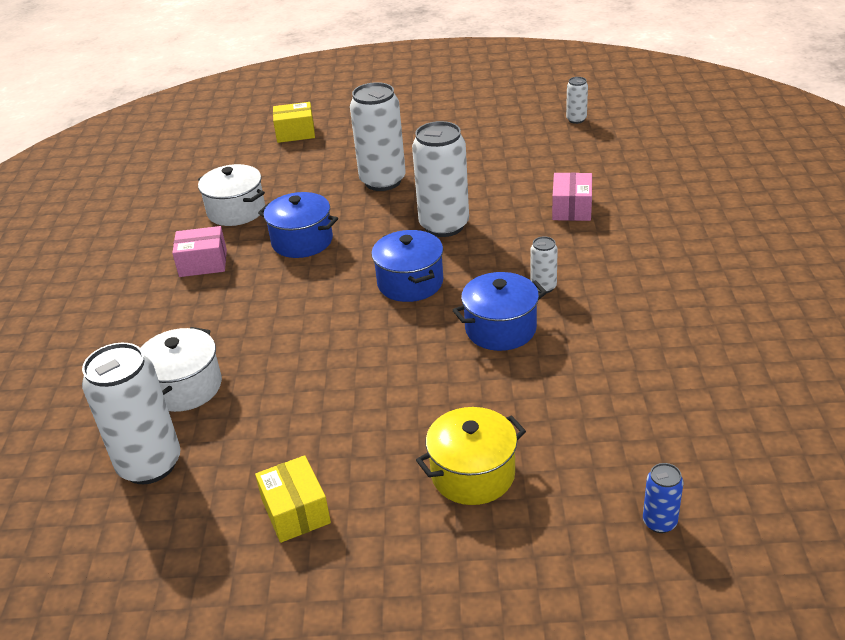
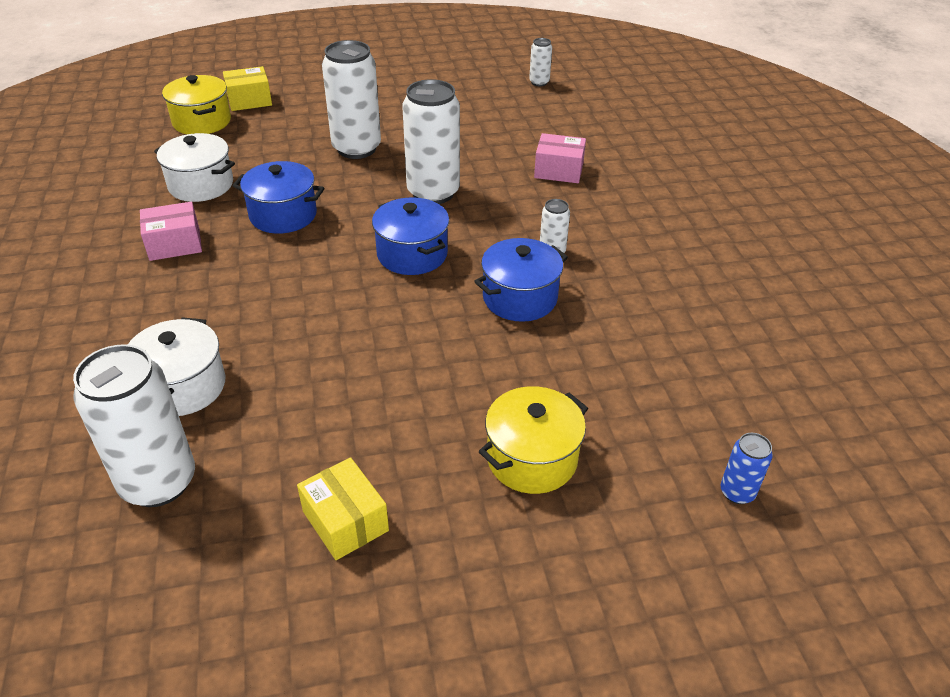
camera: 15 degrees left, 5 degrees up
pink box [552,173,592,221] -> pink box turned 75 degrees counterclockwise [534,133,586,183]
none -> yellow pot [162,75,231,134]

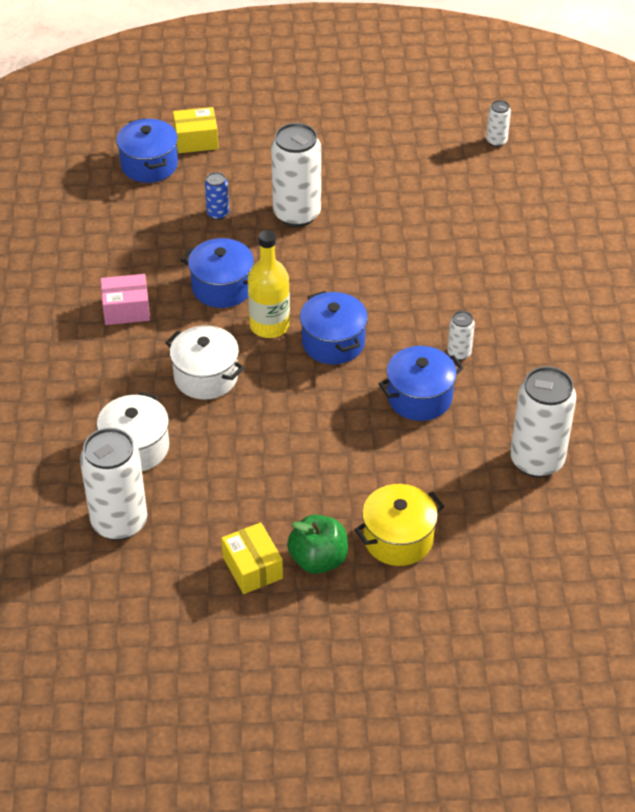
camera: 10 degrees right, 5 degrees up
white pot [154,133,235,202] -> white pot moved to [165,325,244,400]
yellow pot [162,75,231,134] -> blue pot [116,118,178,183]
white can [402,79,460,204] -> white can moved to [510,366,576,478]
pink box [534,133,586,183] -> none
blue can [720,433,773,504] -> blue can moved to [205,172,229,220]
none -> yellow bottle [248,230,290,338]
none -> green apple [287,515,348,574]

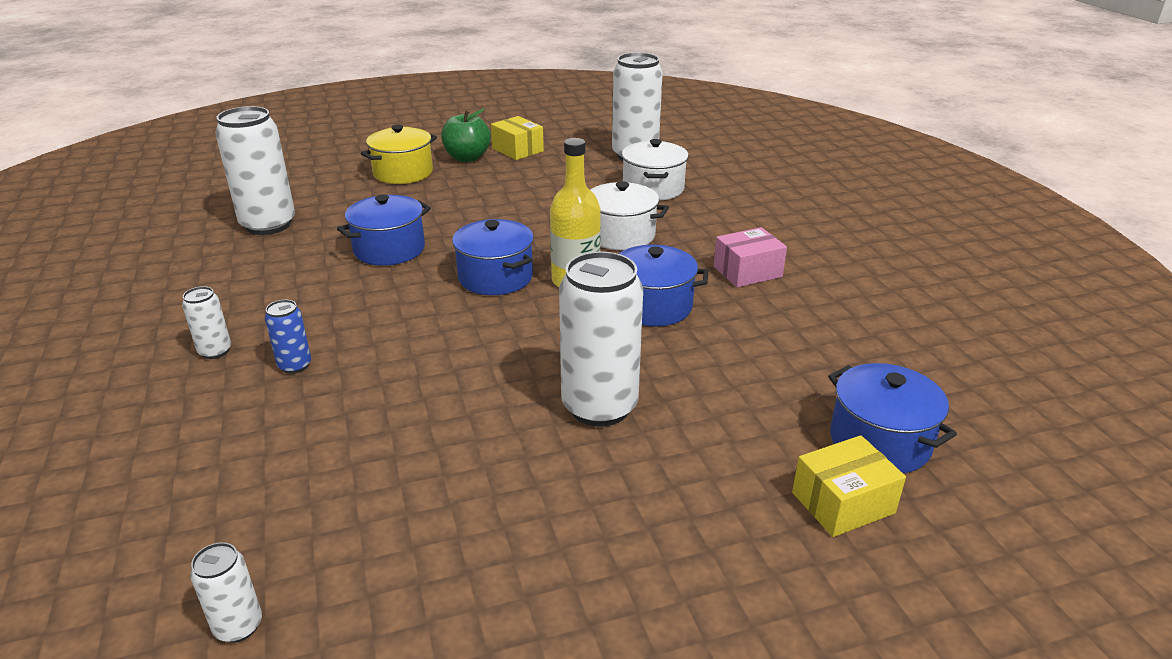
camera: 165 degrees right, 15 degrees down
blue can [205,172,229,220] -> blue can moved to [265,300,311,374]
white can [447,311,475,361] -> white can moved to [182,286,231,359]

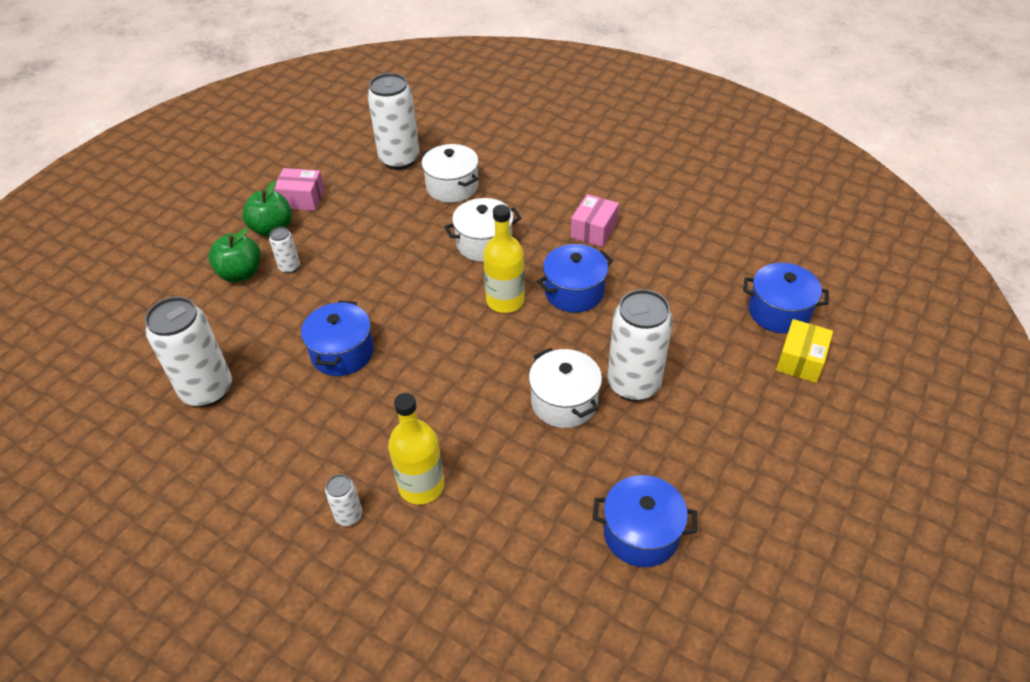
camera: 40 degrees left, 15 degrees up
white can [190,542,262,643] -> white can moved to [269,227,300,274]
blue can [265,300,311,374] -> yellow bottle [388,393,444,504]
yellow pot [361,125,437,184] -> green apple [208,228,261,282]
blue pot [452,219,534,295] -> blue pot moved to [593,475,697,567]
yellow box [491,116,544,160] -> pink box [274,168,325,211]
none -> white pot [529,348,602,428]

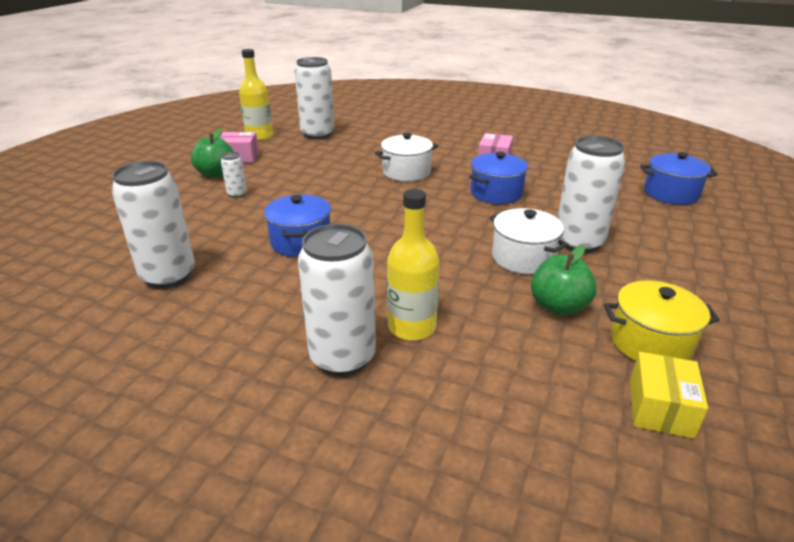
camera: 10 degrees left, 15 degrees down
green apple [208,228,261,282] -> green apple moved to [531,245,597,316]
white can [325,474,362,526] -> white can [298,224,376,376], size x2.14
white pot [421,144,479,203] -> none
yellow bottle [483,205,525,313] -> yellow bottle moved to [239,49,273,140]
blue pot [593,475,697,567] -> yellow pot [604,280,720,361]
yellow box [776,319,833,383] -> yellow box moved to [630,352,708,439]

